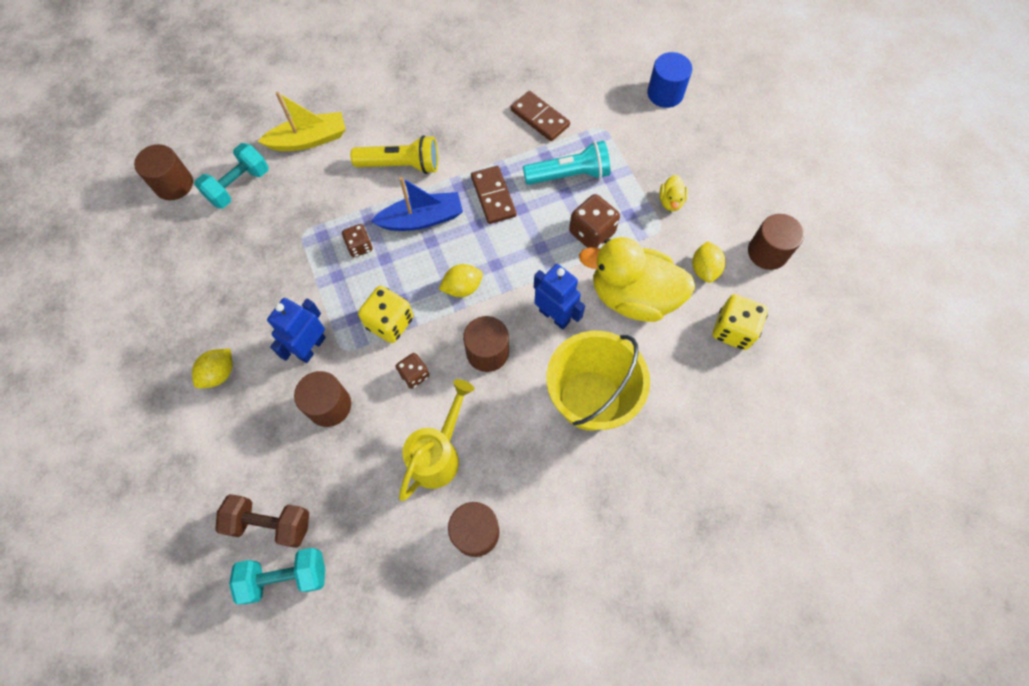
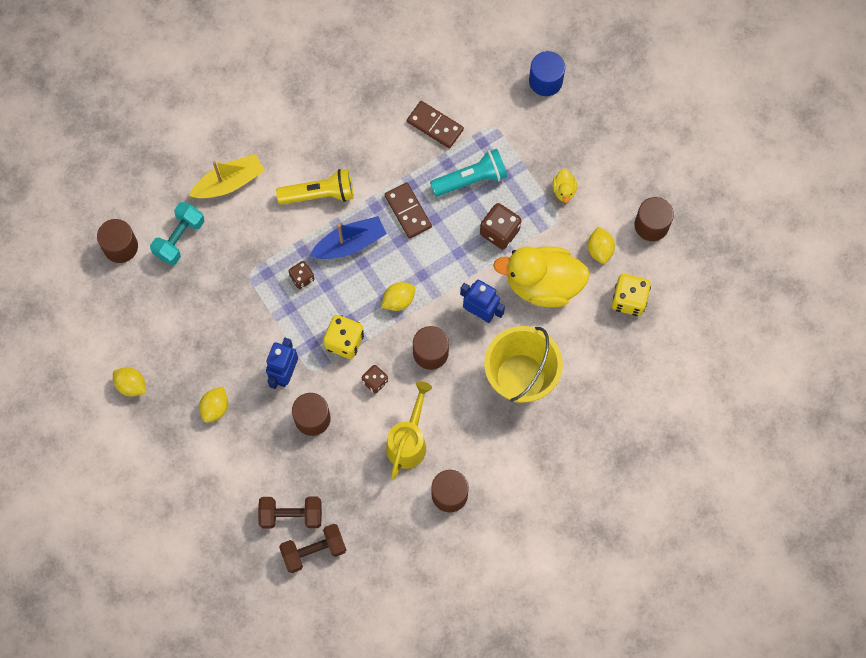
camera: 10 degrees left, 5 degrees up
turquoise dumbbell [229,548,325,604] -> brown dumbbell [279,524,346,573]
none -> yellow lemon [113,367,146,396]

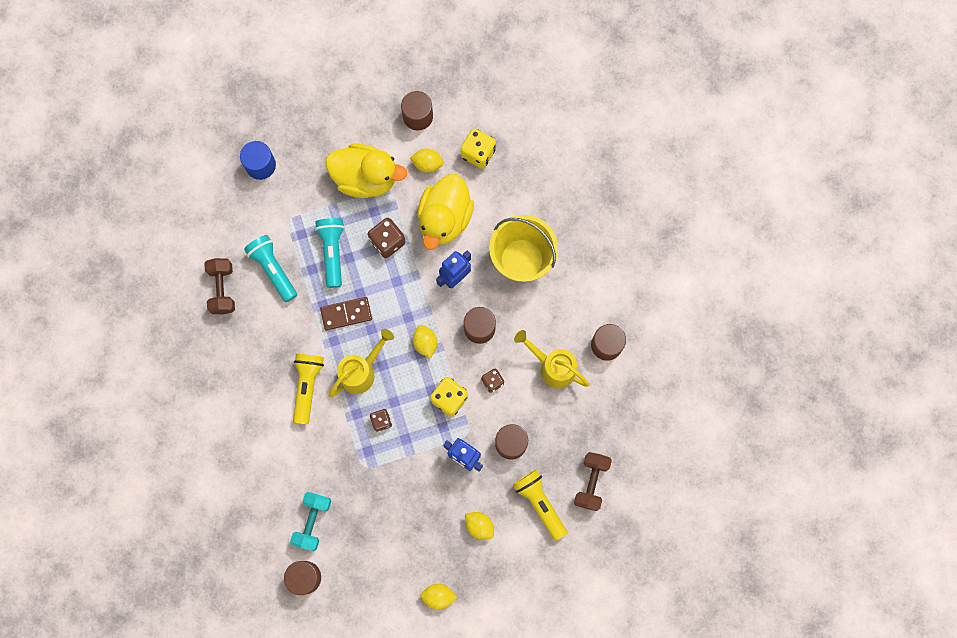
camera: 75 degrees left, 5 degrees up
yellow lemon [113,367,146,396] -> yellow lemon turned 45 degrees clockwise [420,584,457,610]
turquoise dumbbell [150,202,204,265] -> turquoise dumbbell turned 60 degrees clockwise [290,492,331,551]
yellow boat [189,154,265,198] -> none
brown dumbbell [279,524,346,573] -> brown dumbbell moved to [204,258,235,314]
blue boat [310,216,387,259] -> yellow watering can [329,329,394,397]
brown domino [407,101,464,148] -> turquoise flashlight [244,235,297,302]
yellow duck [553,169,577,203] -> yellow duck [325,143,407,198], size x2.45
none -> yellow flashlight [513,470,567,541]

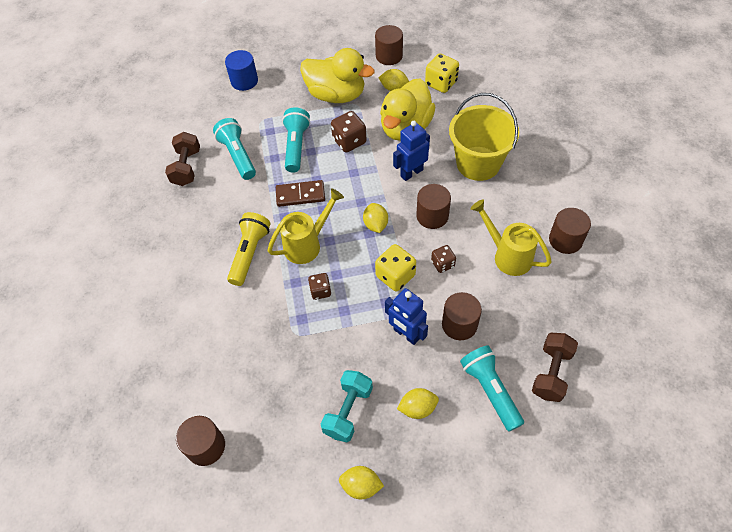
camera: 10 degrees right, 20 degrees down
turquoise dumbbell [290,492,331,551] -> turquoise dumbbell moved to [321,370,373,442]
yellow lemon [465,512,494,540] -> yellow lemon turned 60 degrees counterclockwise [397,388,439,419]
yellow flashlight [513,470,567,541] -> turquoise flashlight [460,345,524,432]

